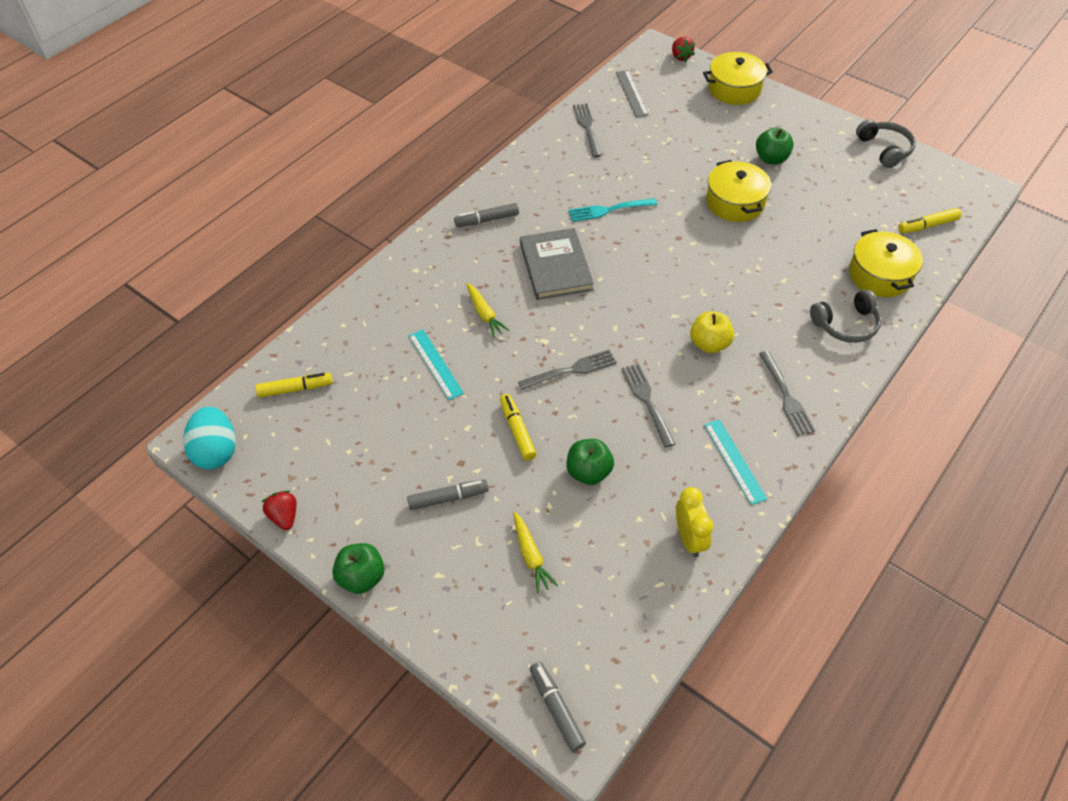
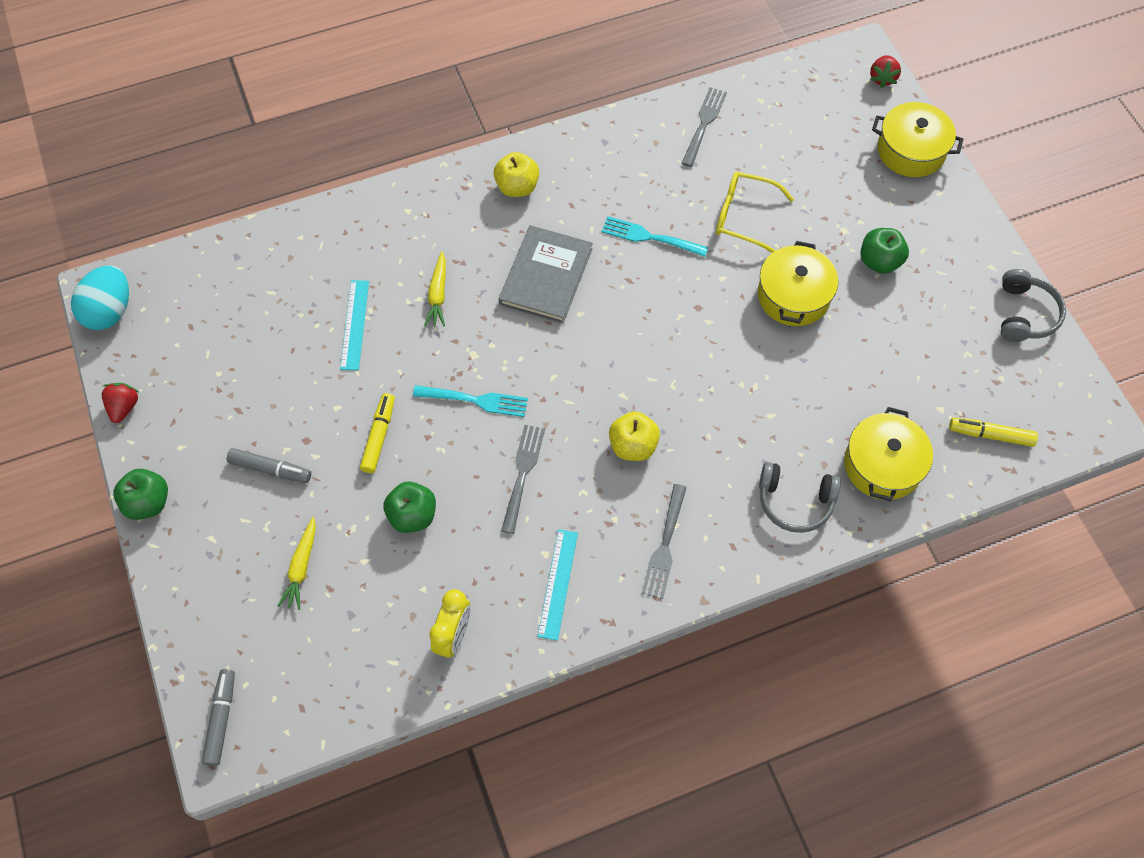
camera: 30 degrees right, 10 degrees up
yellow marker [255,373,333,398] -> none
grey marker [454,203,519,227] -> yellow apple [494,152,539,197]
grey fork [518,350,617,390] -> turquoise fork [413,385,528,417]
grey ruler [616,70,649,117] -> none
none -> yellow glasses [716,172,794,253]

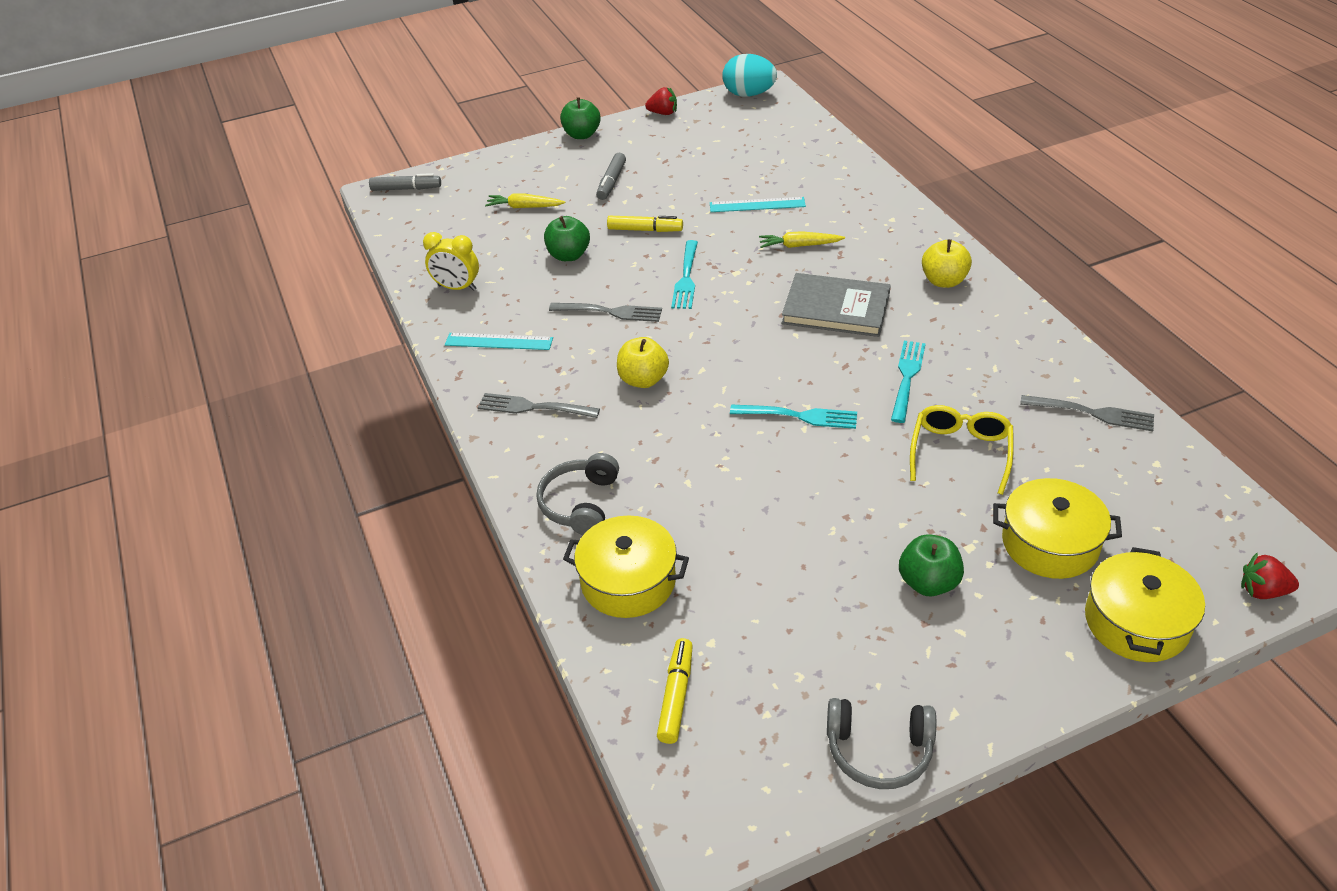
camera: 90 degrees right, 20 degrees down
yellow pot [758,241,838,326] -> yellow pot moved to [993,478,1122,579]
none -> turquoise fork [730,405,857,429]

